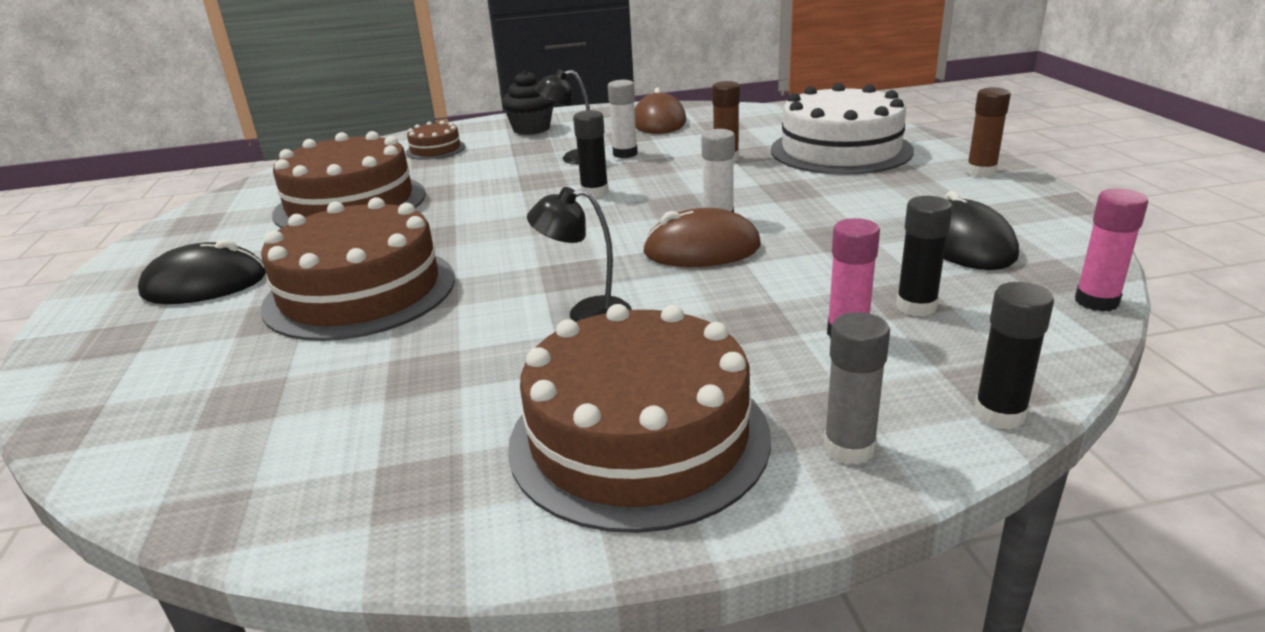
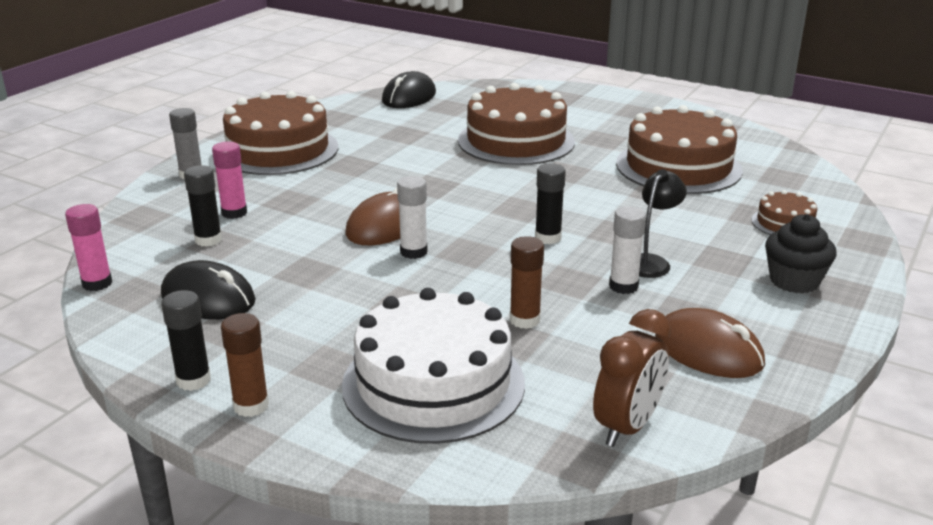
camera: 130 degrees right, 0 degrees up
black mouse [138,239,266,304] -> black mouse moved to [382,71,436,108]
black lamp [527,187,632,322] -> none
black glue stick [974,282,1054,430] -> black glue stick moved to [161,290,211,391]
none -> brown clock [593,309,671,447]

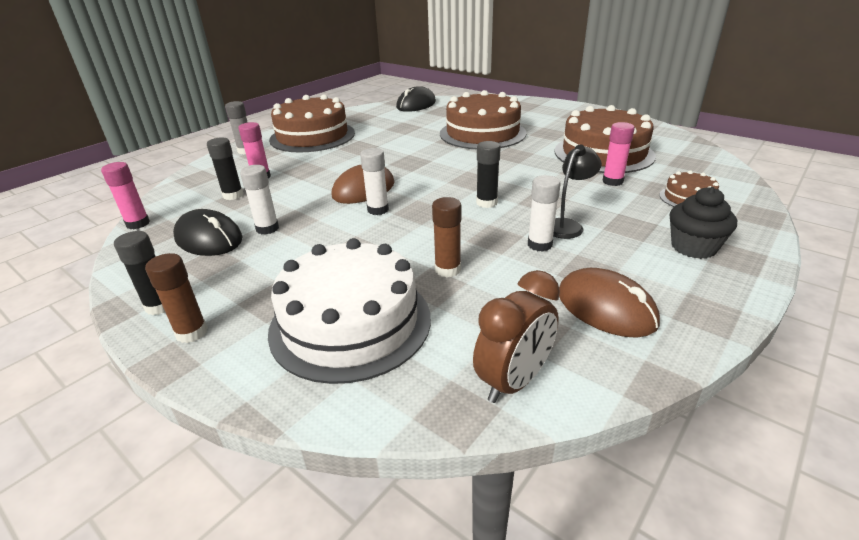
camera: 10 degrees right, 5 degrees up
none -> white glue stick [240,165,279,235]
none -> pink glue stick [602,122,635,186]

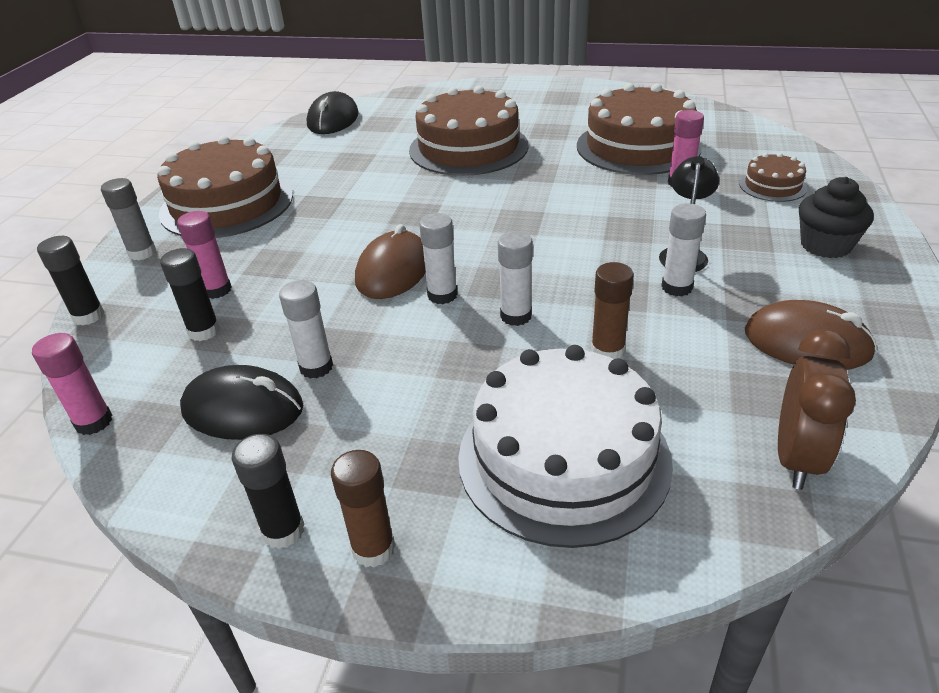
camera: 25 degrees left, 5 degrees up
black glue stick [476,141,501,208] -> black glue stick moved to [37,236,105,326]
none -> white glue stick [498,231,533,326]

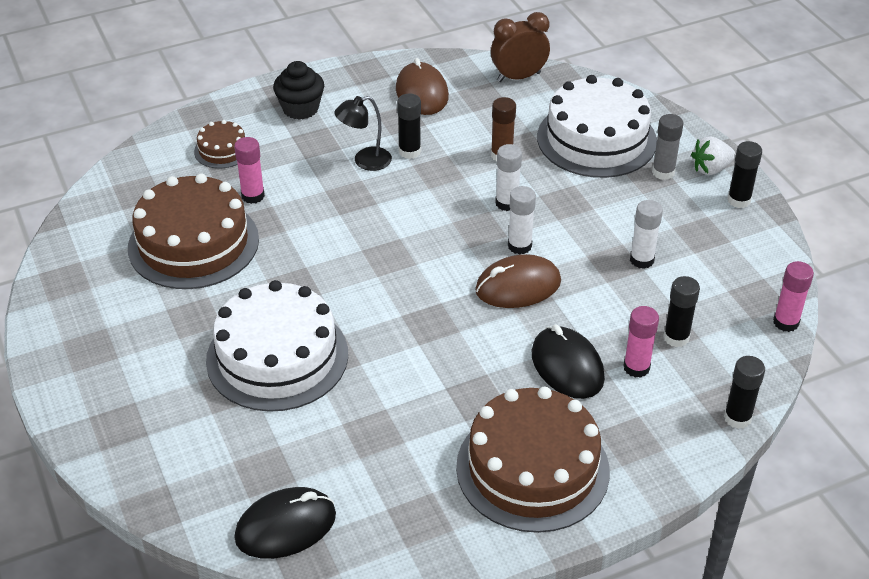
camera: 130 degrees left, 5 degrees up
grey glue stick [101,178,156,260] -> grey glue stick moved to [652,114,684,180]
black mouse [180,365,303,440] -> black mouse moved to [532,325,605,399]
brown glue stick [331,450,395,568] -> white strawberry [691,136,735,175]
brown cake [409,86,529,176] -> white cake [206,280,348,412]
white glue stick [661,203,706,296] -> black glue stick [397,94,421,159]

